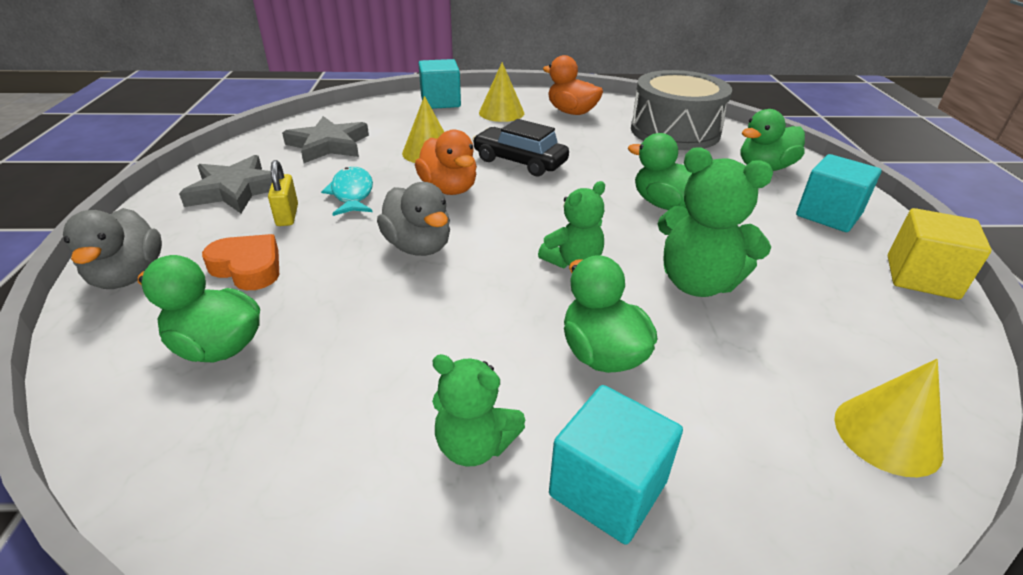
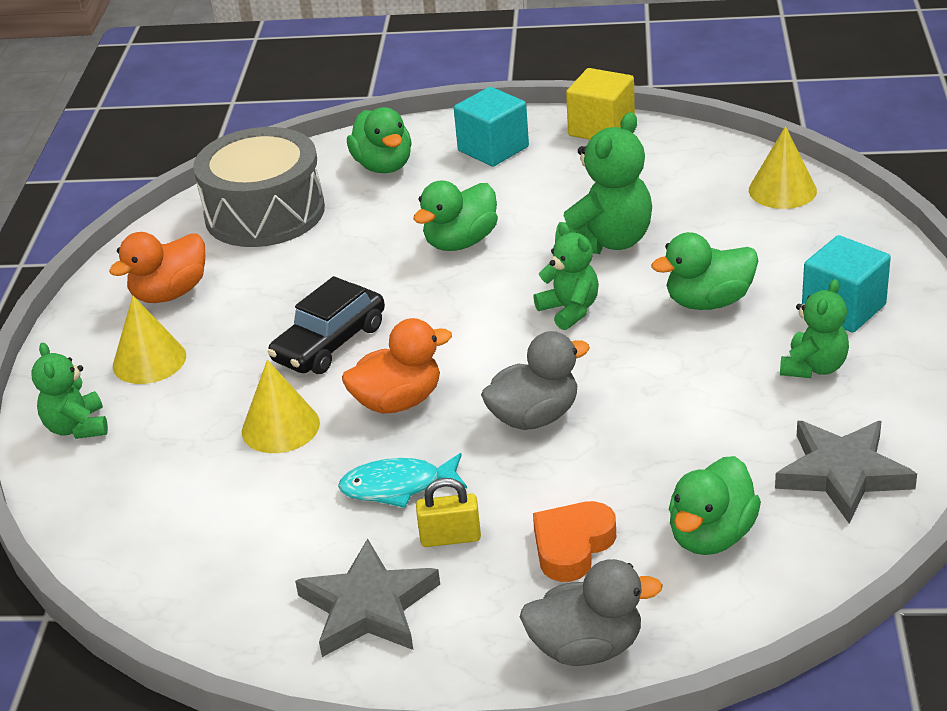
camera: 80 degrees left, 0 degrees up
grey star [282,116,369,163] -> grey star moved to [775,421,917,523]
turquoise cube [418,59,461,109] -> green teddy bear [31,343,108,439]

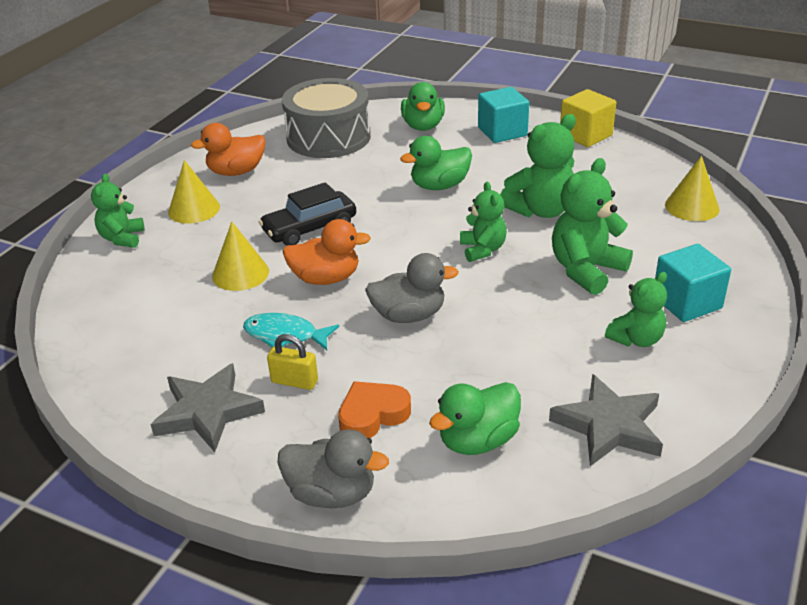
camera: 20 degrees right, 0 degrees up
green duck [651,232,758,310] -> green teddy bear [552,158,633,295]

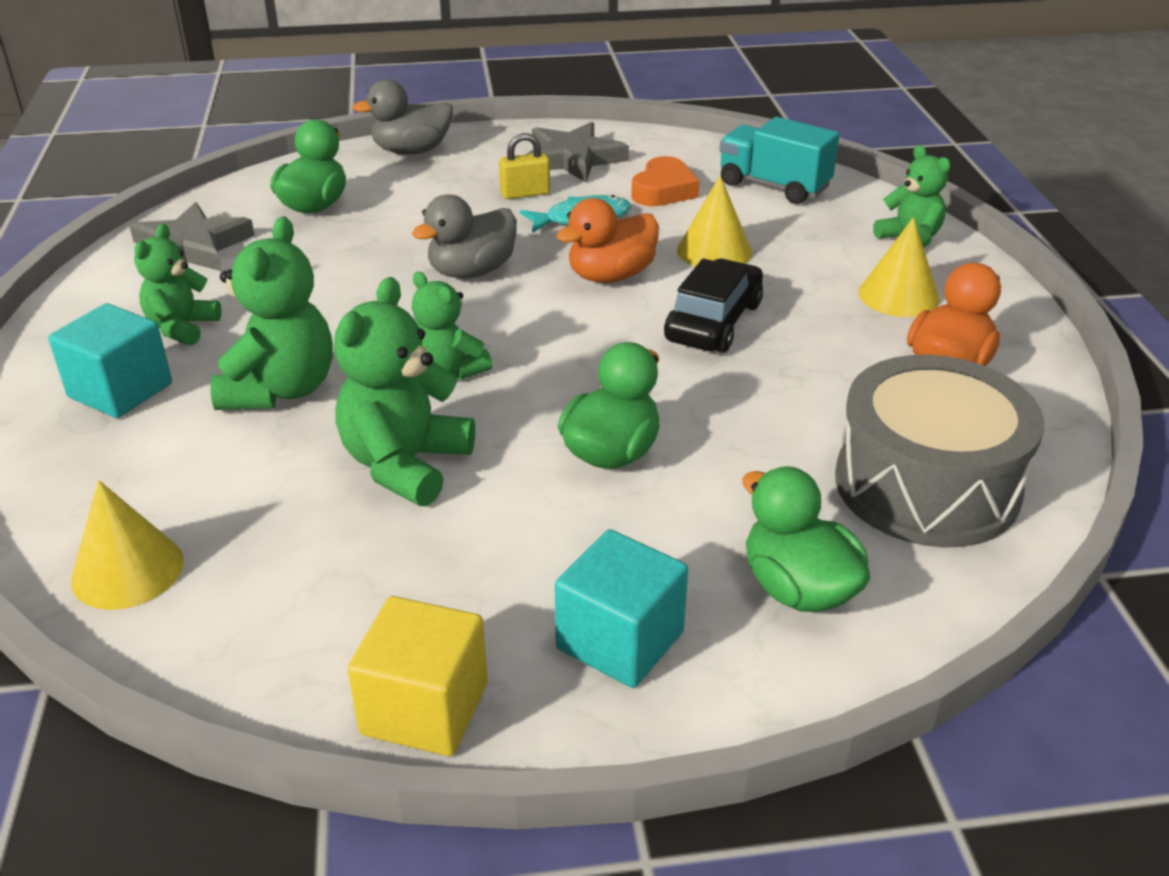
camera: 145 degrees right, 0 degrees up
orange heart [338,381,411,438] -> orange heart moved to [631,156,699,206]
none -> turquoise truck [719,117,839,204]

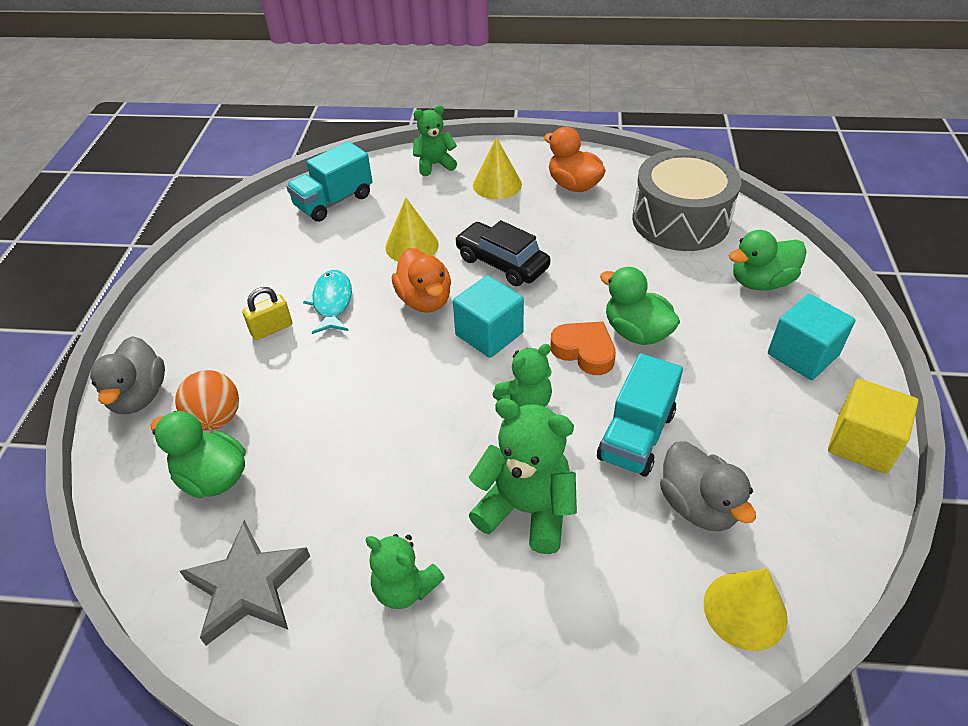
camera: 75 degrees left, 10 degrees up
turquoise cube [48,303,172,418] -> turquoise cube moved to [453,275,524,358]
green teddy bear [334,277,475,506] -> turquoise truck [597,353,683,477]
grey duck [412,194,517,279] -> grey duck moved to [660,441,756,531]
yellow padlock [499,133,550,199] -> yellow padlock turned 60 degrees clockwise [242,287,292,340]
grey star [527,122,629,183] -> none
orange heart [631,156,699,206] -> orange heart moved to [550,321,616,375]
none -> orange ball [175,370,239,430]

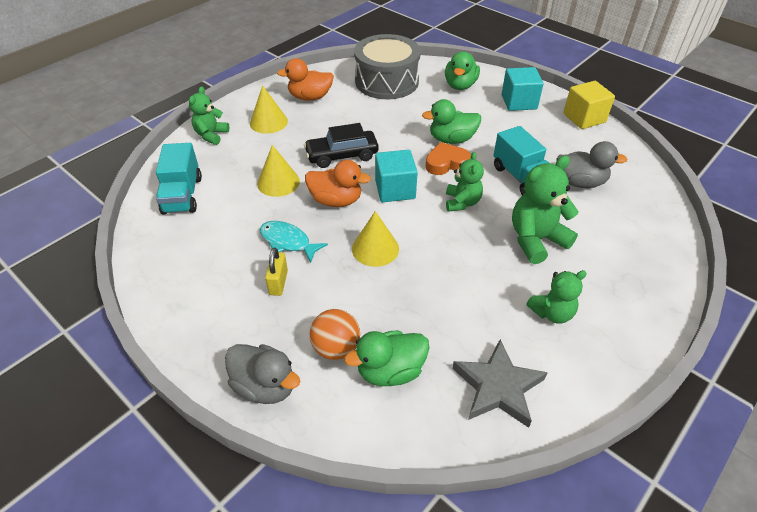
camera: 55 degrees left, 0 degrees up
yellow cone [704,568,788,651] -> yellow cone moved to [352,211,399,267]

